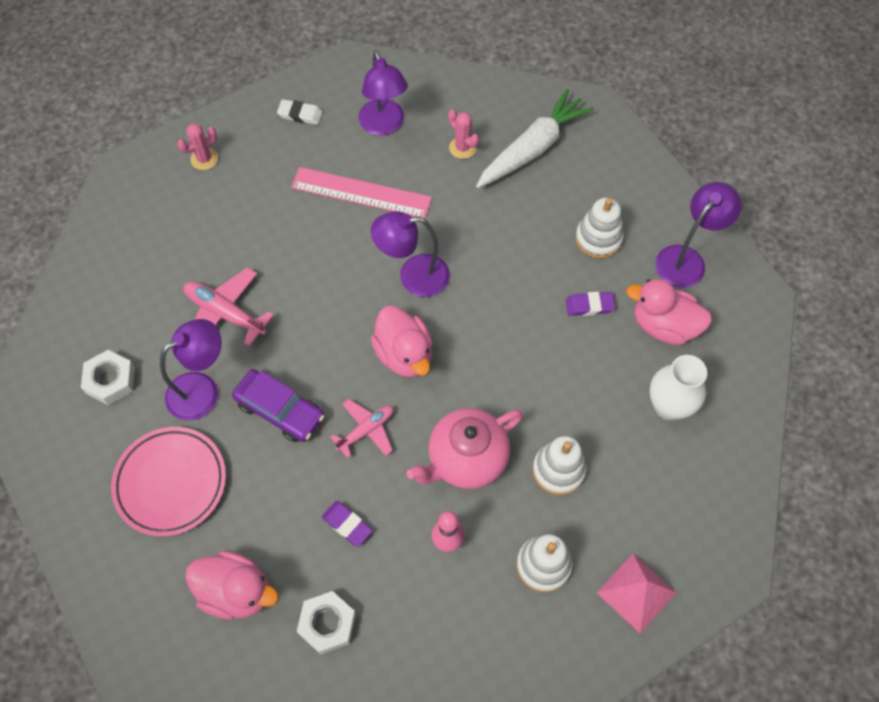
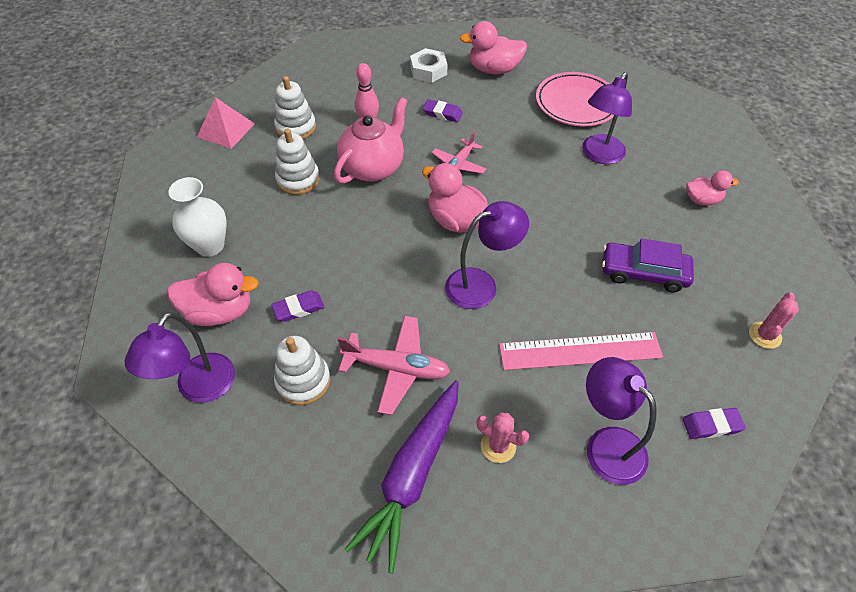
camera: 160 degrees right, 10 degrees down
white nut [81,350,135,405] -> none
pink plane [183,267,274,347] -> pink plane moved to [338,316,450,415]
purple car [232,369,325,442] -> purple car moved to [602,238,694,293]
white eraser [277,99,323,125] -> purple eraser [682,408,746,439]
white carrot [476,89,594,188] -> purple carrot [344,380,459,573]
none -> pink duck [686,170,739,206]

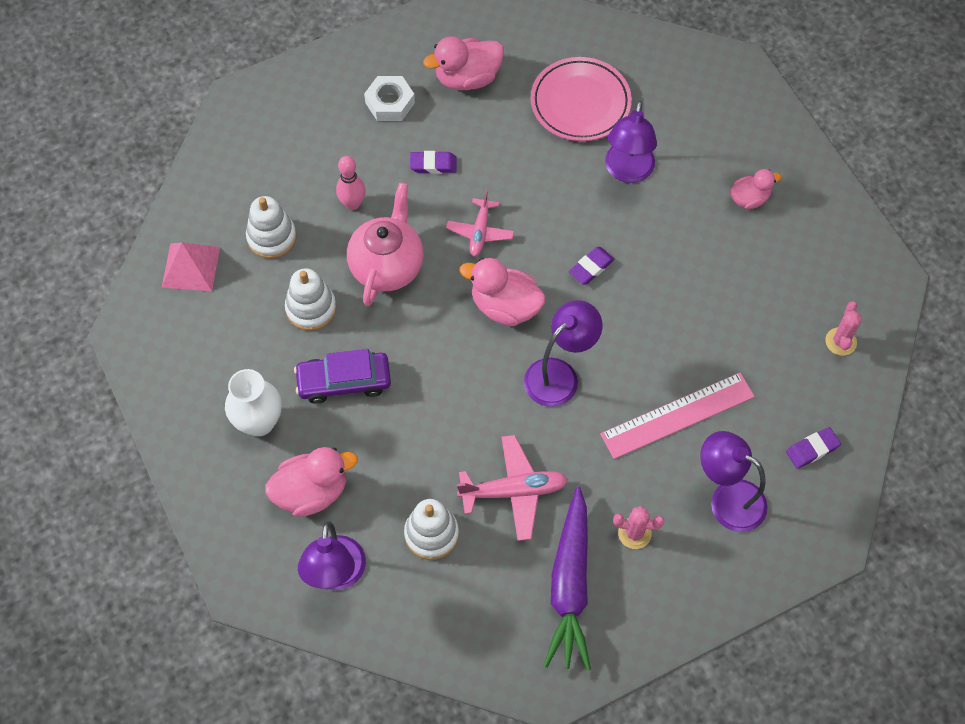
camera: 20 degrees left, 10 degrees up
purple eraser [271,290,324,322] -> purple eraser moved to [569,247,615,284]
purple car [602,238,694,293] -> purple car moved to [294,349,391,404]

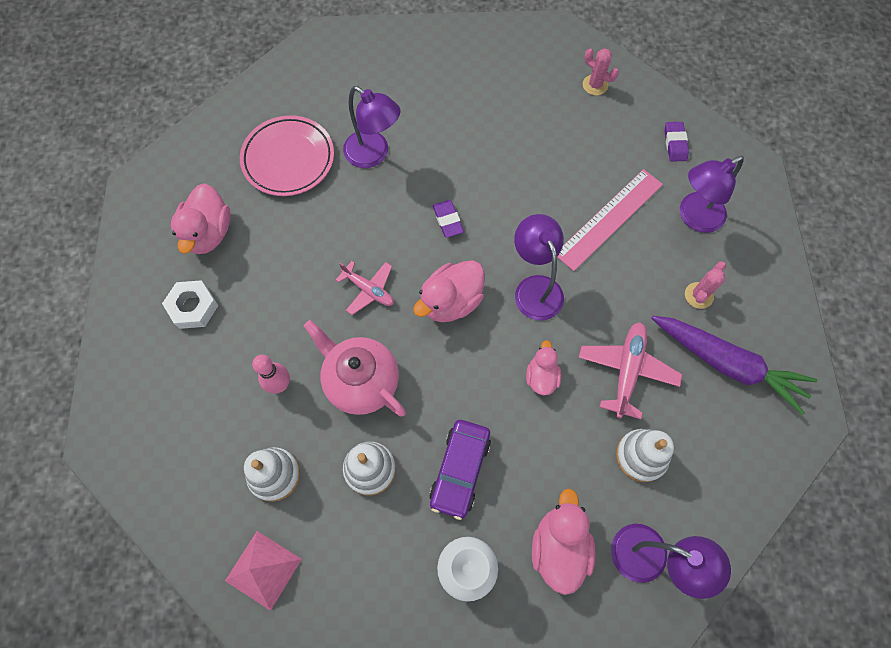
camera: 65 degrees left, 5 degrees up
purple eraser [410,151,457,174] -> none
pink ruler [600,373,755,459] -> pink ruler turned 45 degrees clockwise [557,169,663,271]
pink duck [730,169,781,209] -> pink duck moved to [526,340,561,395]

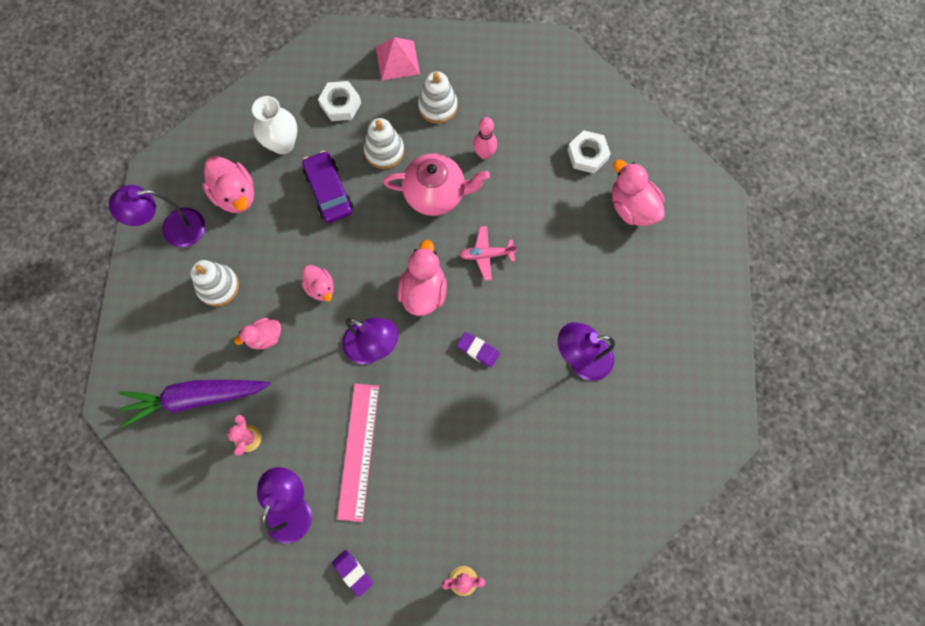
camera: 140 degrees right, 5 degrees up
pink plate [240,115,334,196] -> none
pink plane [579,322,682,419] -> pink duck [234,318,281,349]
none -> white nut [318,81,361,121]

